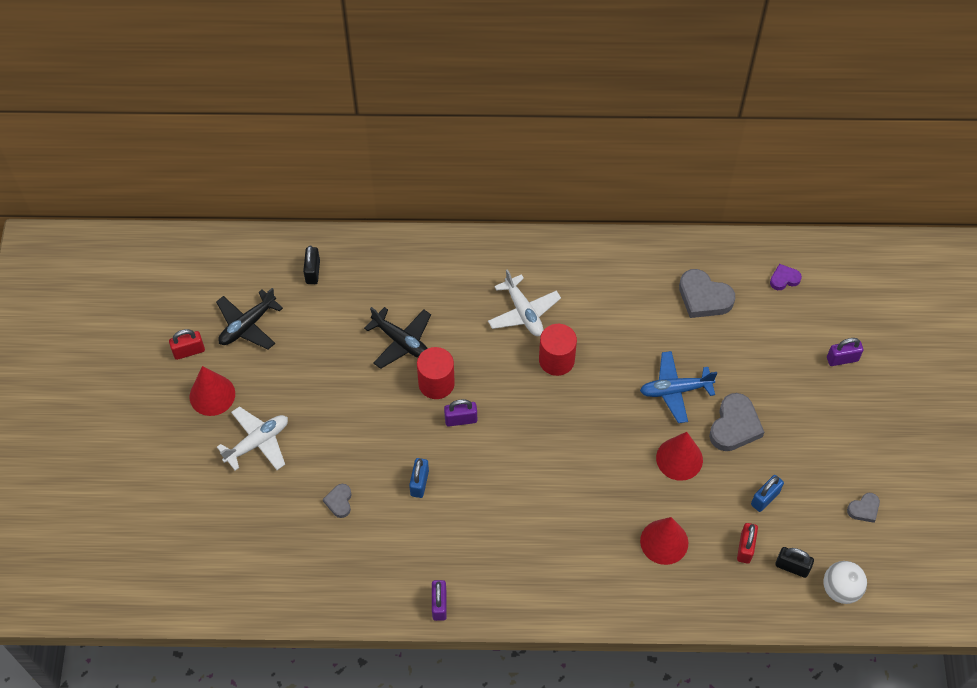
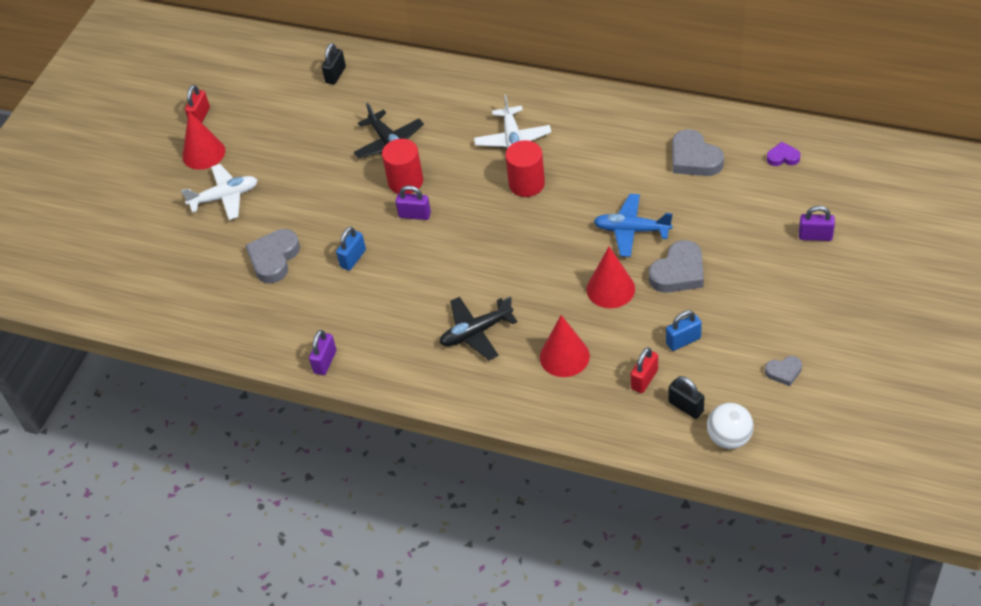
camera: 25 degrees right, 10 degrees down
red padlock [169,329,205,360] -> red padlock turned 75 degrees counterclockwise [185,85,210,123]
black plane [216,288,283,349] -> black plane moved to [440,296,517,360]
grey heart [323,484,352,518] -> grey heart [245,229,300,283], size x1.84

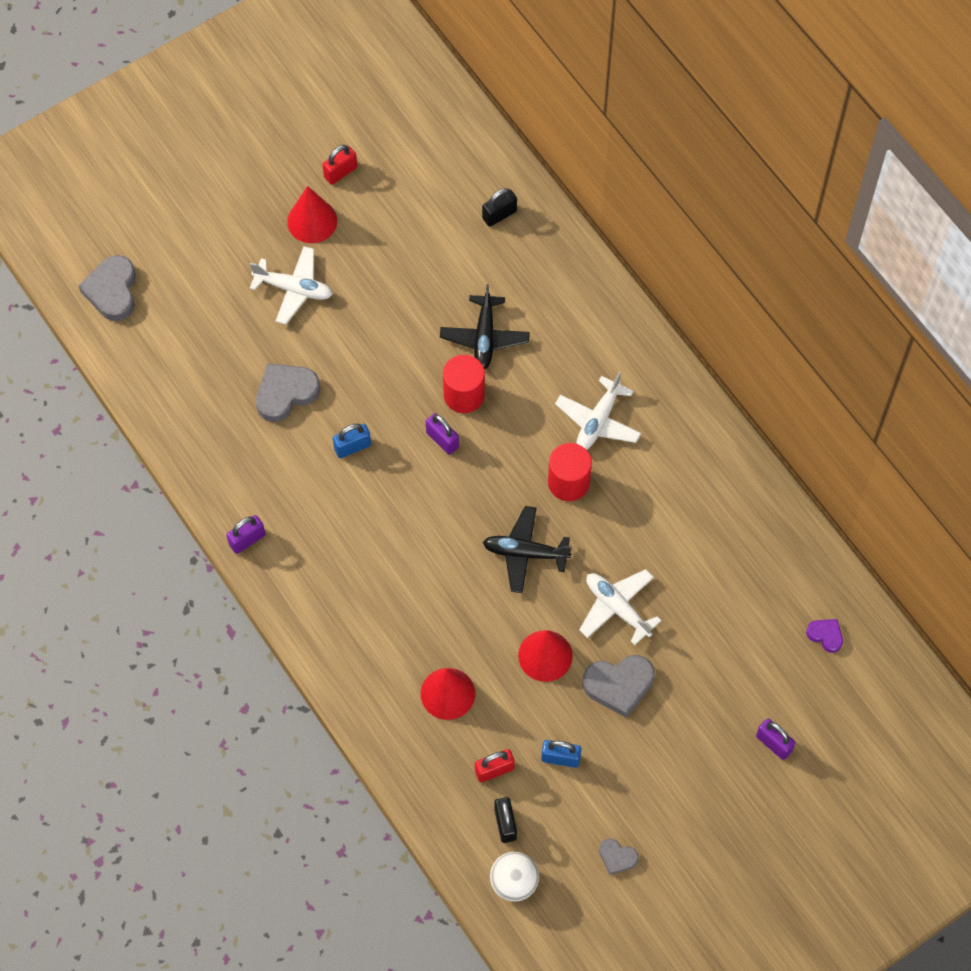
camera: 30 degrees right, 15 degrees up
black plane [440,296,517,360] -> black plane moved to [483,506,572,593]
blue plane [594,194,673,257] -> white plane [579,569,662,645]
grey heart [672,129,724,176] -> grey heart moved to [78,255,136,321]

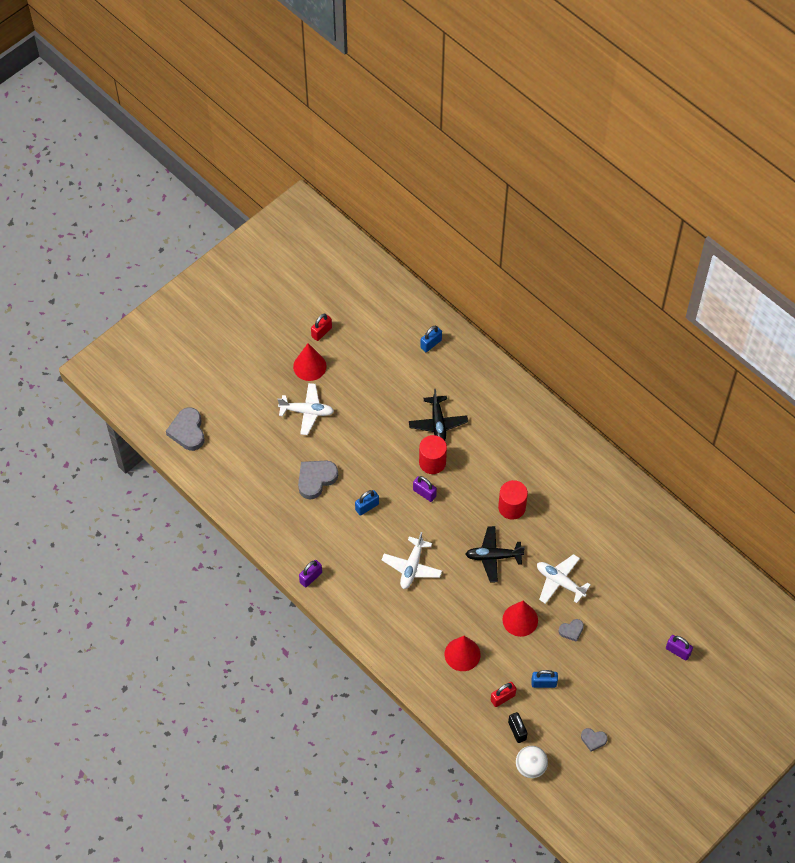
camera: 10 degrees left, 5 degrees down
black padlock [482,188,517,227] -> blue padlock [420,326,442,352]
white plane [555,372,641,450] -> white plane moved to [382,532,442,589]
grey heart [583,655,655,718] -> grey heart [559,619,584,642], size x0.54
purple heart [806,619,843,653] -> none

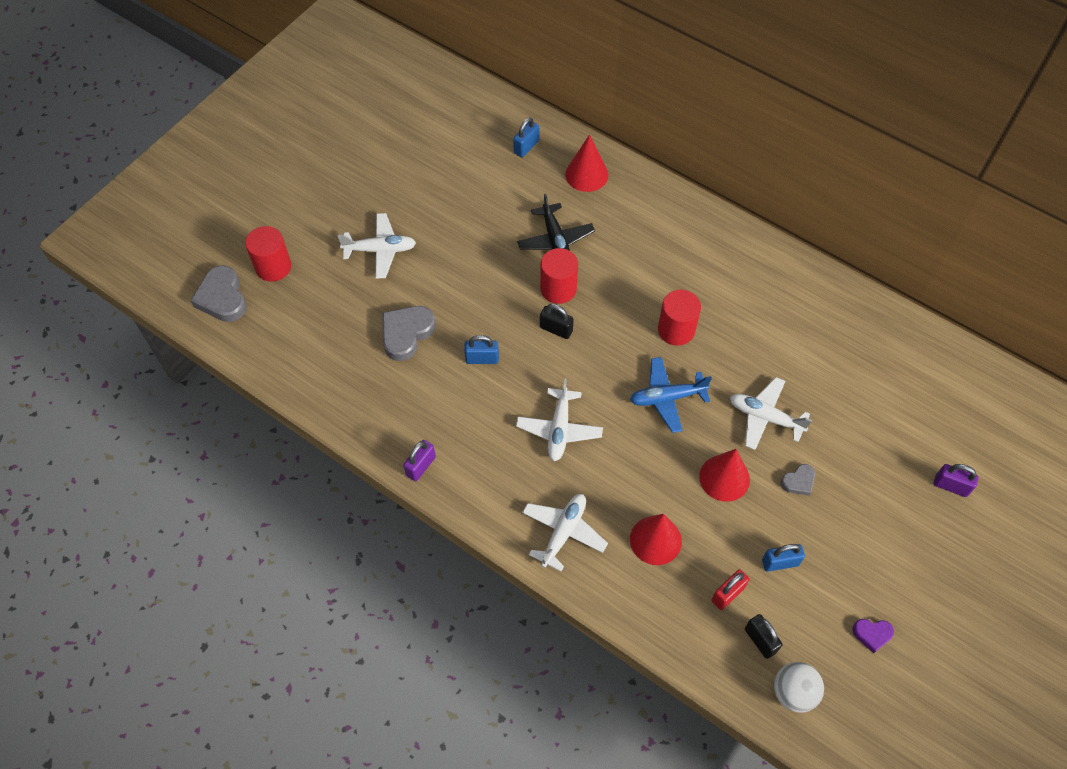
camera: 10 degrees left, 0 degrees up
red cone [293,343,327,381] -> red cone moved to [565,134,608,192]
red padlock [311,314,332,341] -> none
blue padlock [355,490,379,516] -> blue padlock turned 45 degrees clockwise [464,335,499,364]
purple padlock [413,476,437,502] -> black padlock [540,304,574,339]
black plane [466,526,525,582] -> blue plane [630,357,712,433]
grey heart [581,728,608,752] -> purple heart [852,619,894,653]
none -> red cylinder [245,226,291,282]
none -> white plane [522,494,608,571]

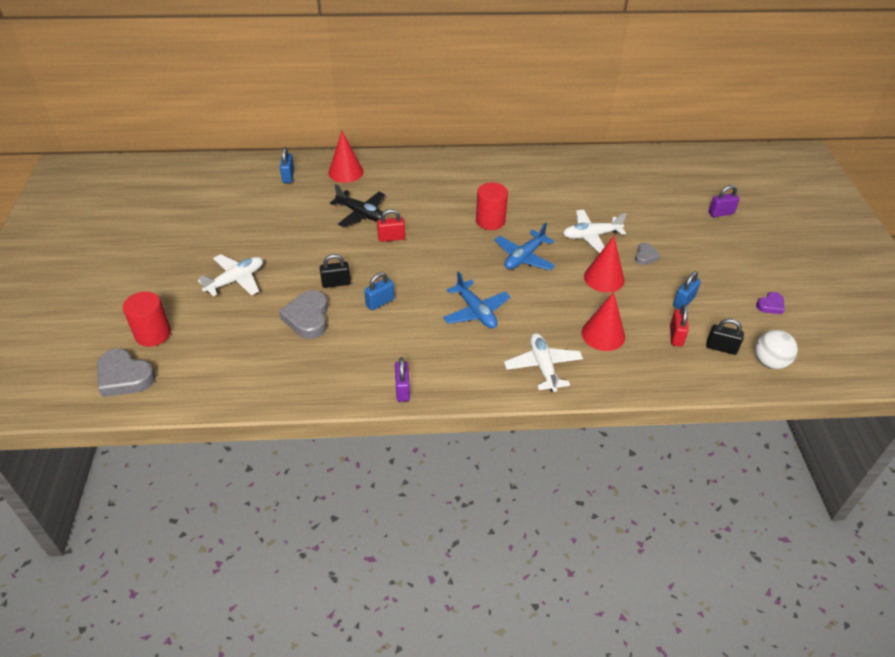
camera: 40 degrees left, 15 degrees down
white plane [516,379,603,461] -> blue plane [443,271,510,328]
red cylinder [540,248,578,304] -> red padlock [377,209,405,242]
black padlock [540,304,574,339] -> black padlock moved to [320,254,351,288]

